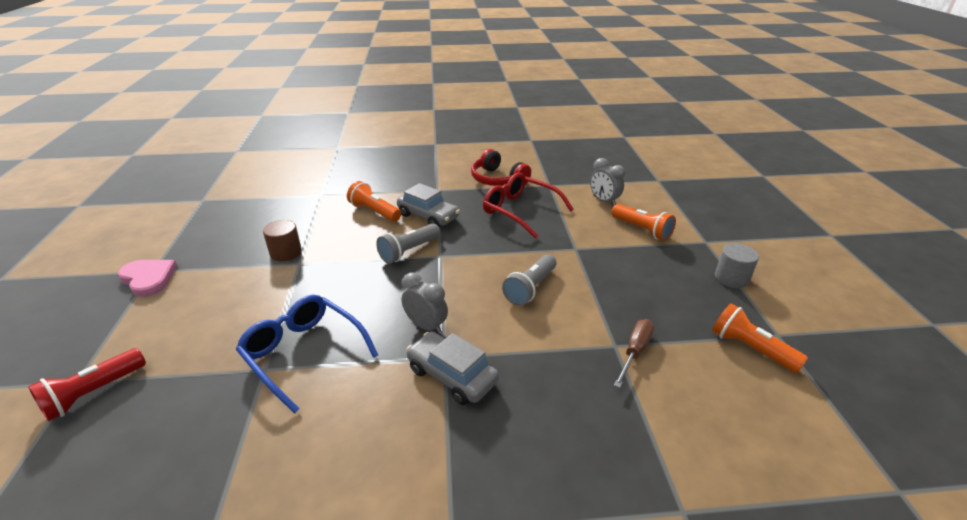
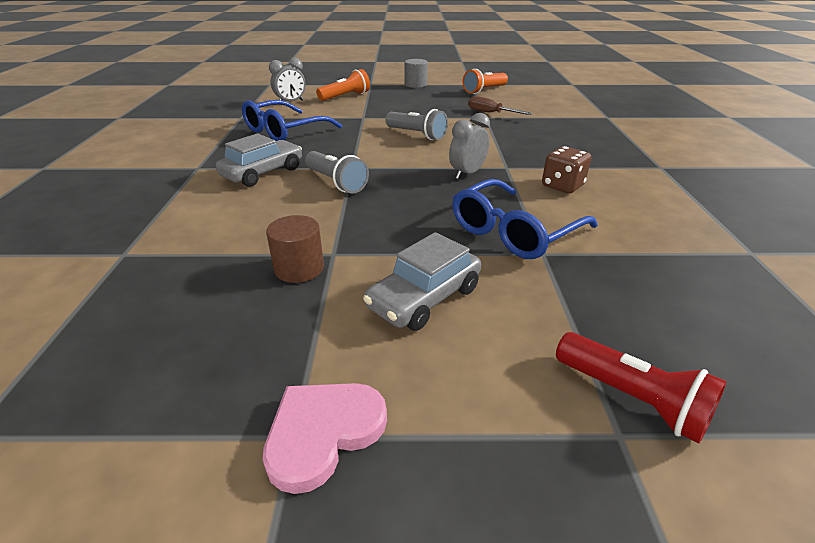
camera: 85 degrees left, 0 degrees up
orange flashlight [347,181,401,222] -> none
grey car [406,331,499,405] -> grey car moved to [363,232,481,331]
red headphones [471,149,531,186] -> none
red glasses [483,173,574,239] -> blue glasses [242,100,342,141]
none -> brown dice [542,146,591,193]

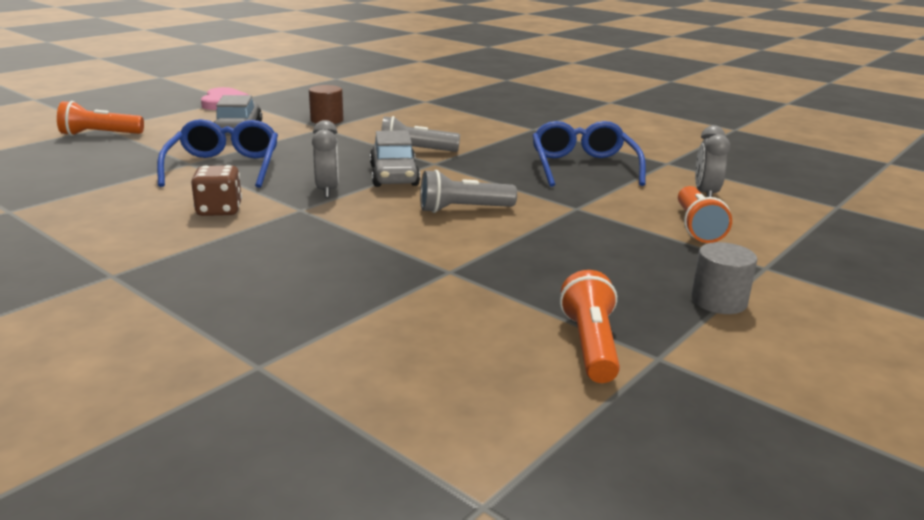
camera: 130 degrees right, 10 degrees down
grey car [216,133,302,187] -> grey car moved to [370,130,420,187]
brown screwdriver [468,96,533,115] -> none
red flashlight [556,332,727,444] -> orange flashlight [57,101,144,136]

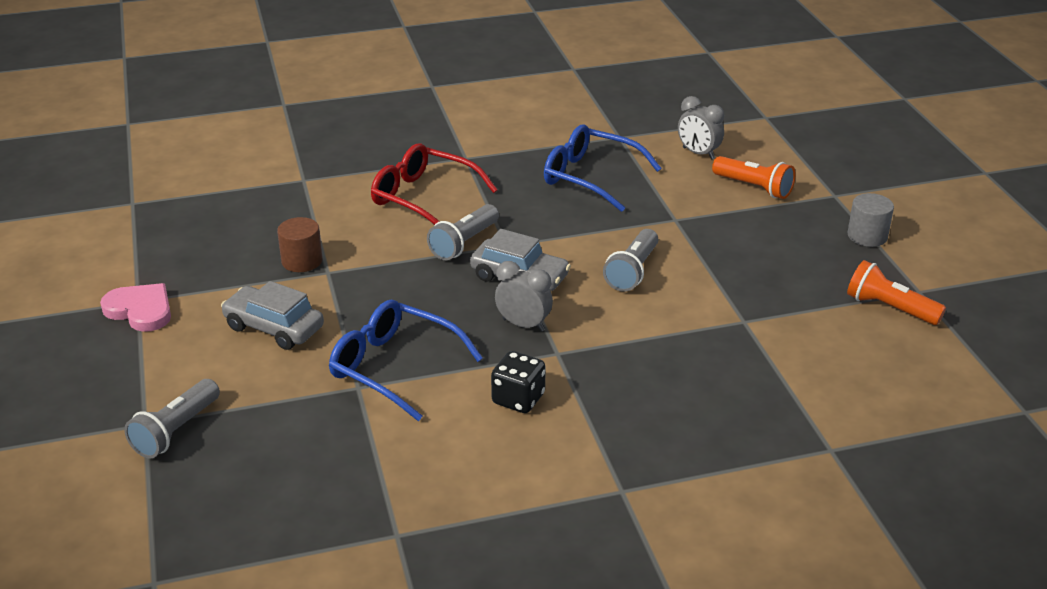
camera: 55 degrees left, 10 degrees up
orange flashlight [57,101,144,136] -> grey flashlight [124,379,220,459]
brown dice [191,165,242,216] -> black dice [491,351,546,413]
none -> red glasses [371,143,498,225]

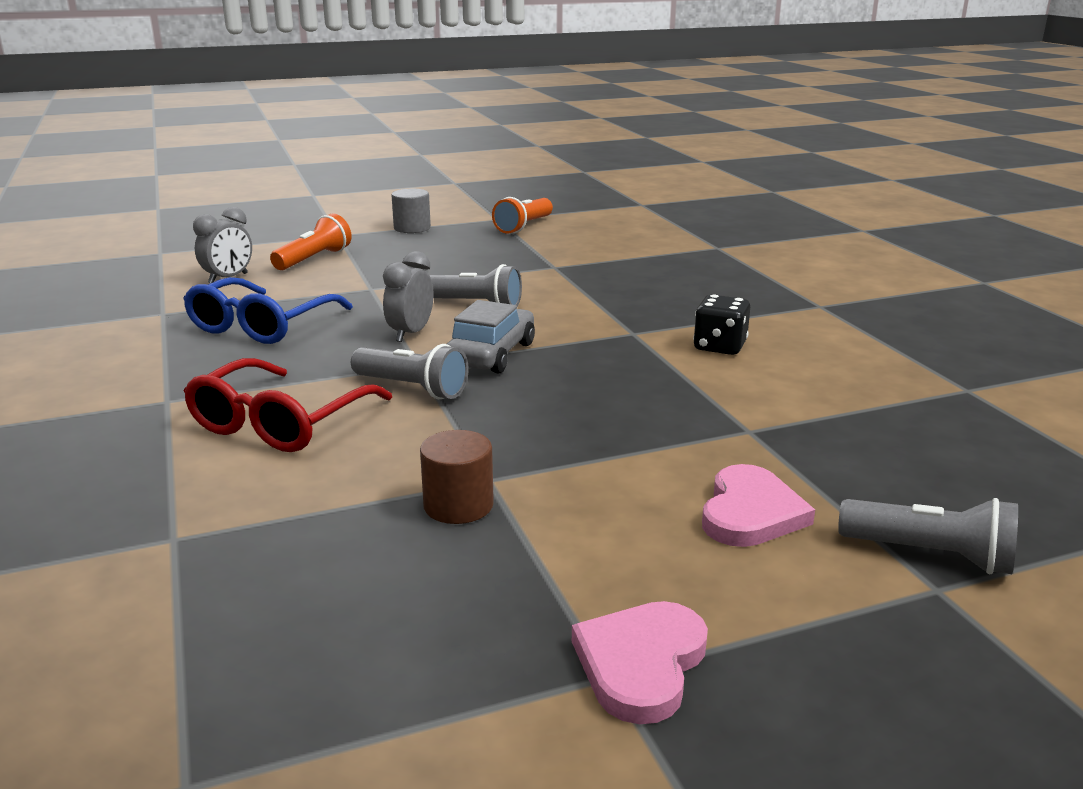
camera: 95 degrees left, 10 degrees down
grey car [221,281,324,350] -> none
blue glasses [329,300,483,421] -> none
grey clock [495,261,553,332] -> grey clock moved to [383,251,433,342]
none -> pink heart [702,464,815,547]

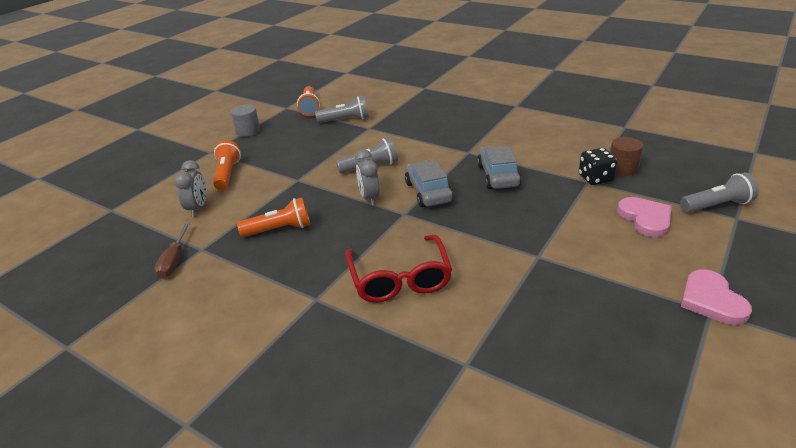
camera: 35 degrees left, 10 degrees up
blue glasses [183,277,353,344] -> orange flashlight [237,197,310,237]
grey flashlight [351,344,469,399] -> grey flashlight moved to [315,96,369,123]
brown cylinder [420,430,494,524] -> brown cylinder moved to [610,137,643,176]
black dice [693,294,750,355] -> black dice moved to [579,148,618,185]
none -> brown screwdriver [154,222,190,278]
none -> grey car [477,146,521,189]

